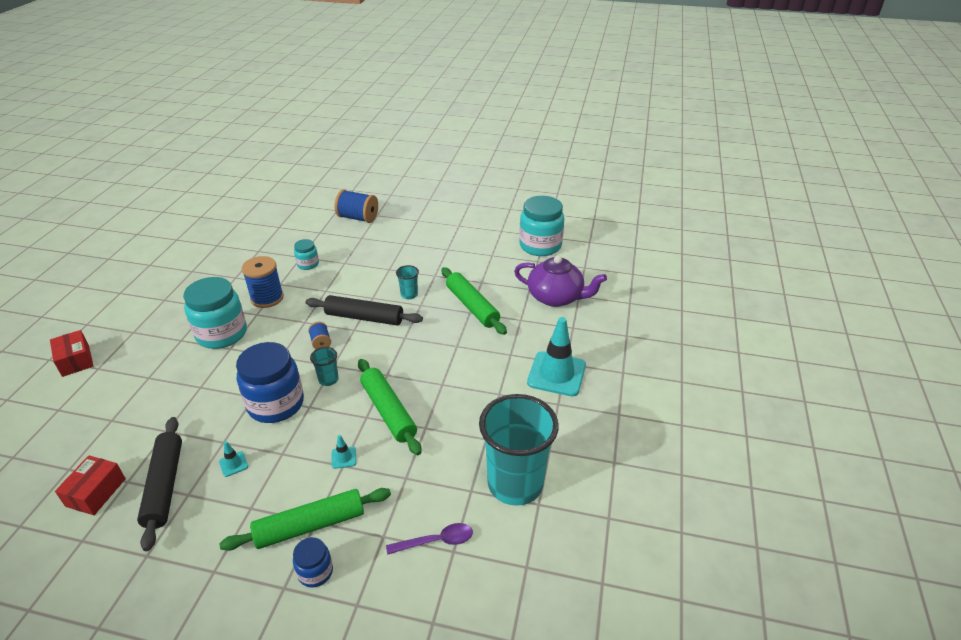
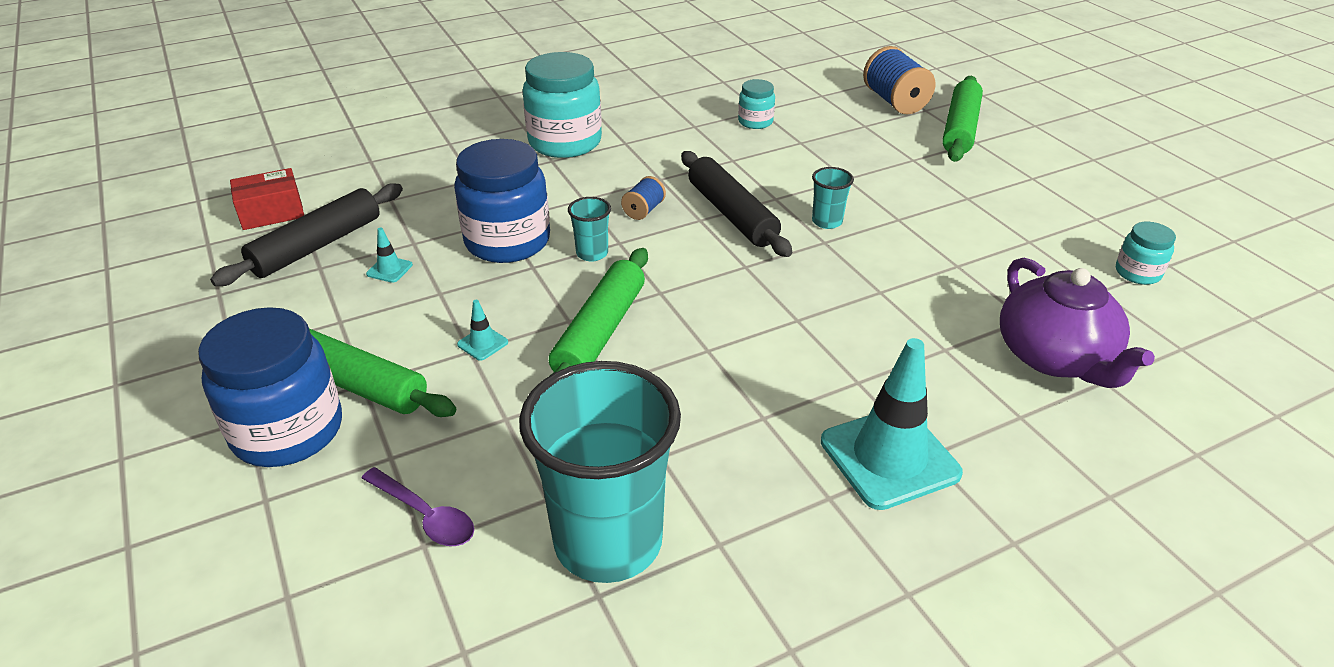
camera: 50 degrees right, 0 degrees up
red box [50,330,94,377] -> none
blue spool [242,256,284,308] -> none
blue jar [293,537,333,588] -> blue jar [198,307,342,467], size x2.02
green rolling pin [441,267,507,335] -> green rolling pin moved to [942,76,983,162]
turquoise jar [519,196,564,256] -> turquoise jar [1116,222,1176,285], size x0.50

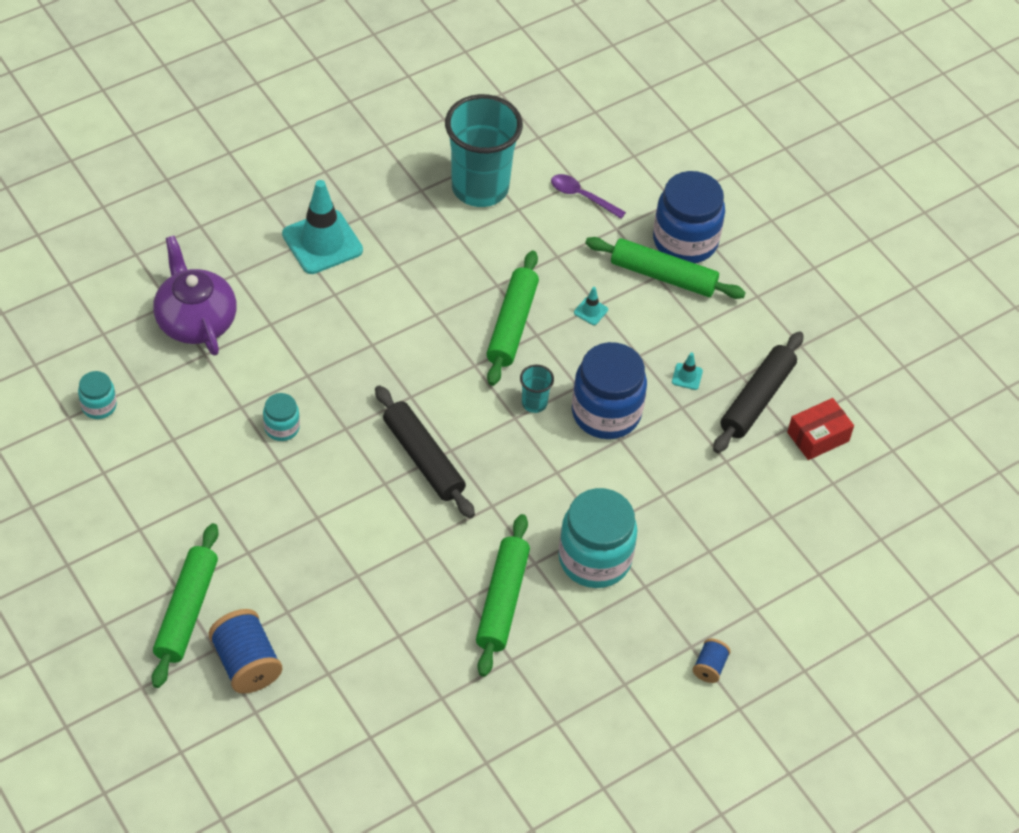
camera: 170 degrees right, 15 degrees up
blue spool [621,176,666,220] -> blue spool moved to [693,639,731,683]
turquoise jar [738,79,775,129] -> turquoise jar moved to [263,393,300,441]
turquoise cup [812,167,854,229] -> none
none -> green rolling pin [476,514,530,677]

